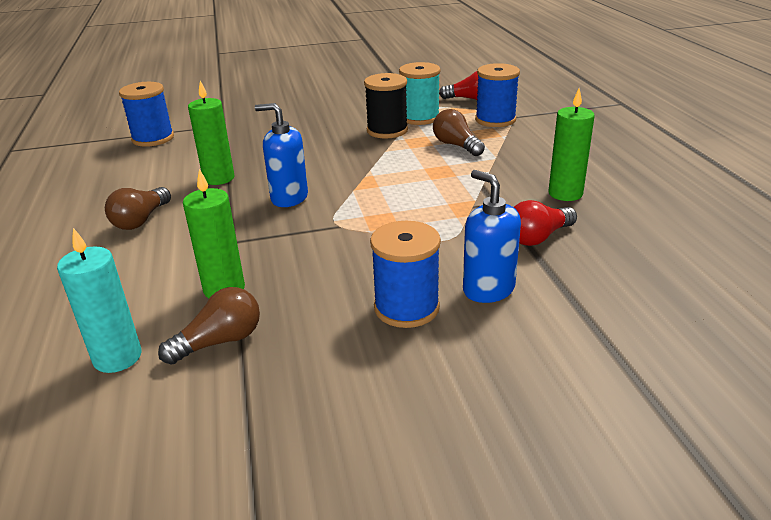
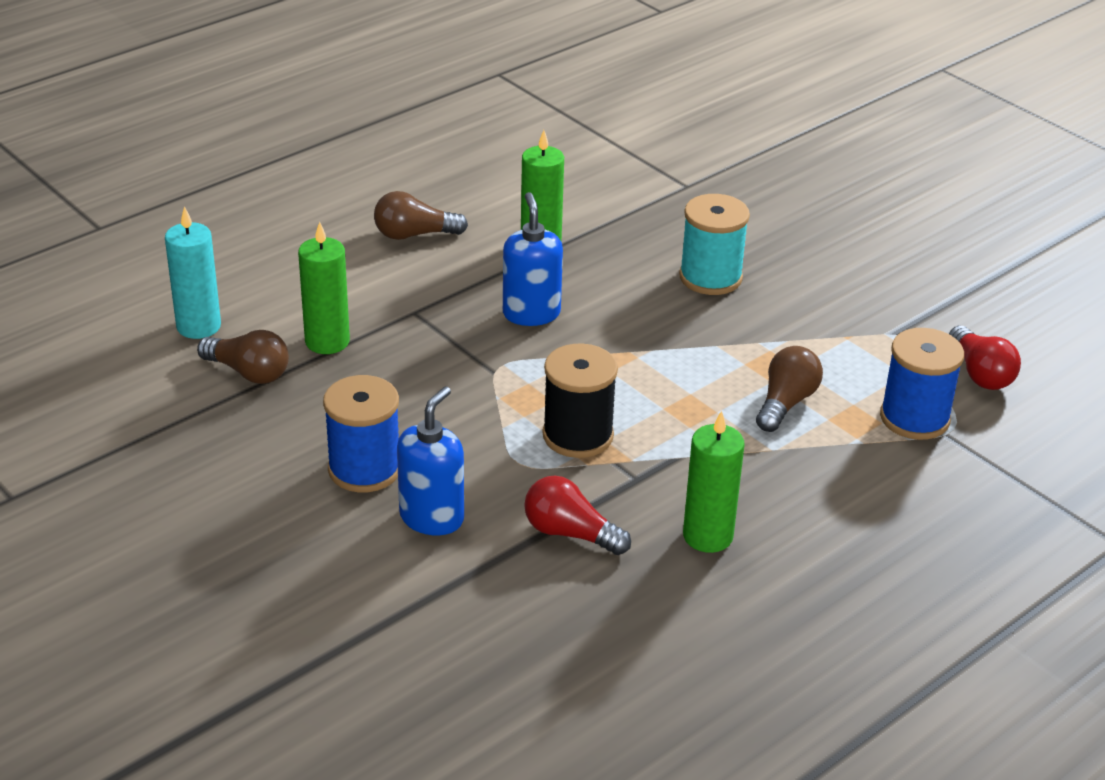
camera: 60 degrees right, 5 degrees up
blue spool [119,82,174,147] -> none
black spool [364,73,408,138] -> black spool moved to [543,343,618,458]
turquoise spool [399,62,440,125] -> turquoise spool moved to [679,194,750,295]

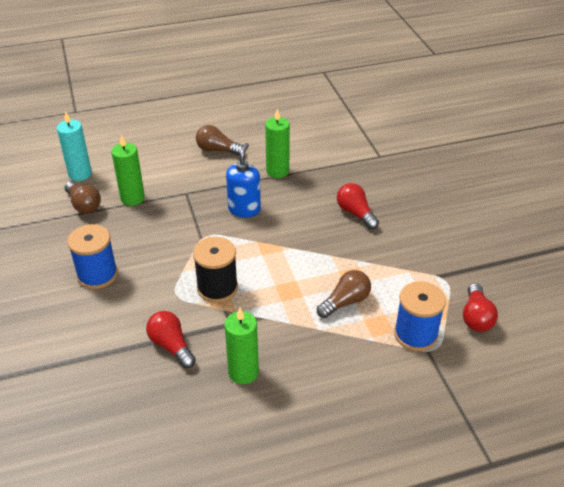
camera: 25 degrees right, 5 degrees up
blue soap dispenser [397,386,464,535] -> none
turquoise spool [679,194,750,295] -> red light bulb [337,183,379,229]

